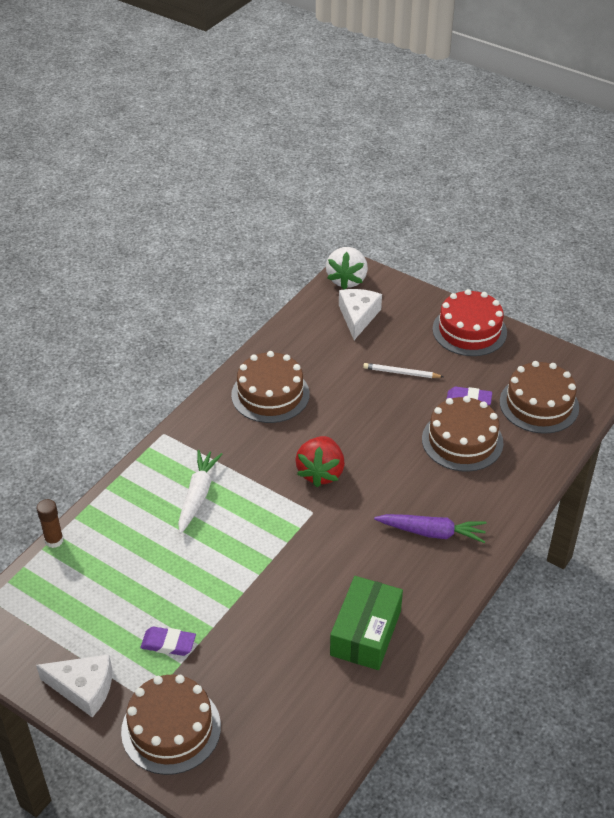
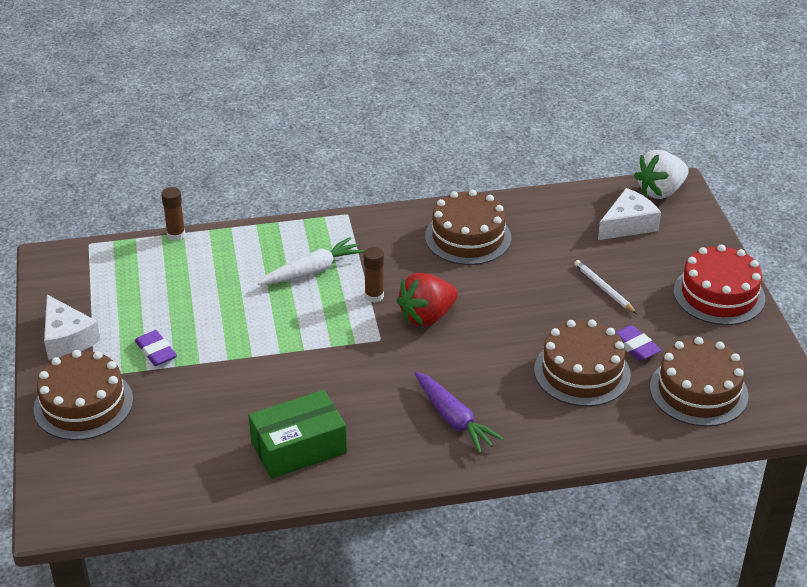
camera: 45 degrees right, 5 degrees down
none -> brown glue stick [364,247,384,303]

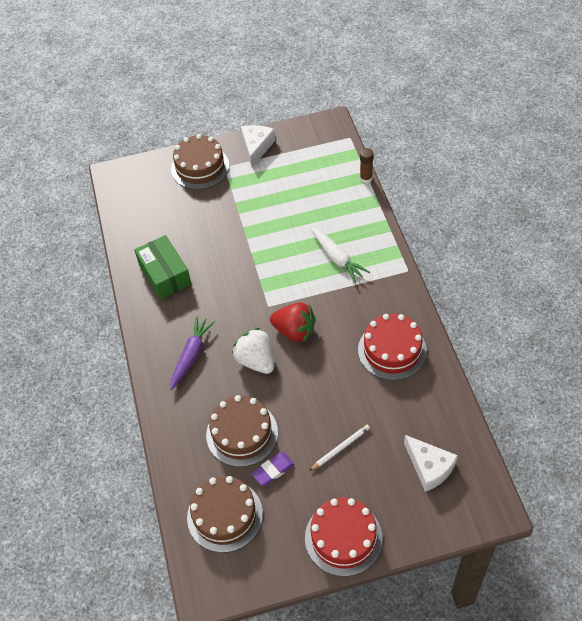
camera: 90 degrees right, 15 degrees up
white cheese [44,295,101,360] -> white cheese turned 135 degrees clockwise [241,125,276,167]
purple eraser [135,330,177,366] -> none
brown glue stick [364,247,384,303] -> none
red strawberry [396,273,458,327] -> red strawberry turned 150 degrees clockwise [270,302,316,342]
purple carrot [414,371,504,453] -> purple carrot turned 150 degrees clockwise [170,316,215,390]
brown cake [425,189,511,265] -> red cake [358,314,427,380]
white strawberry [634,150,689,199] -> white strawberry moved to [232,328,274,374]

